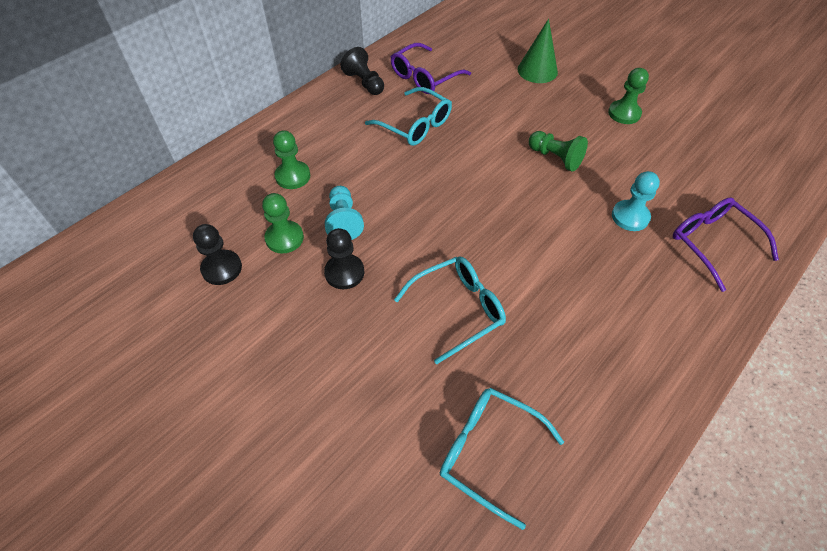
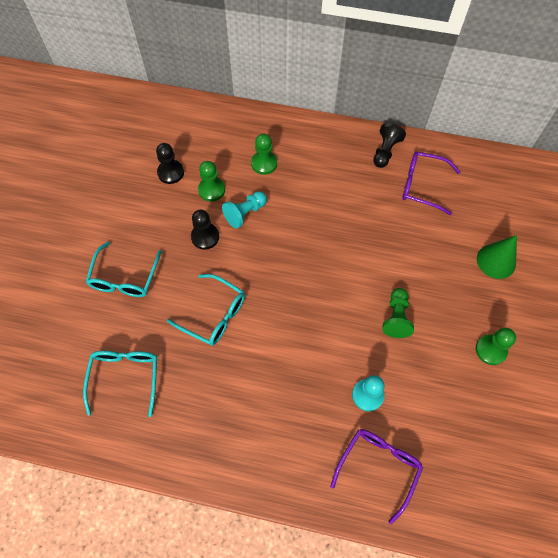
camera: 60 degrees right, 10 degrees up
turquoise glasses [365,87,452,146] -> turquoise glasses moved to [86,242,162,297]

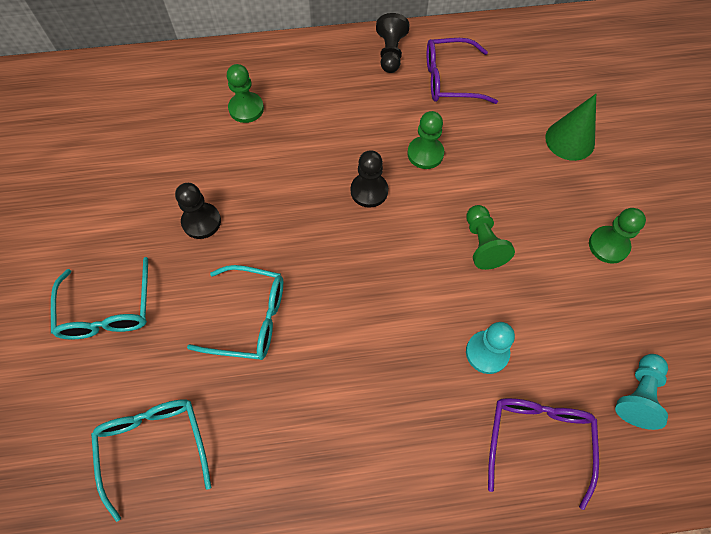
camera: 20 degrees left, 0 degrees up
black pawn [156,143,184,184] -> black pawn moved to [351,150,388,208]
green pawn [198,161,225,201] -> green pawn moved to [407,111,444,169]
turquoise pawn [222,191,267,229] -> turquoise pawn moved to [615,354,668,430]

